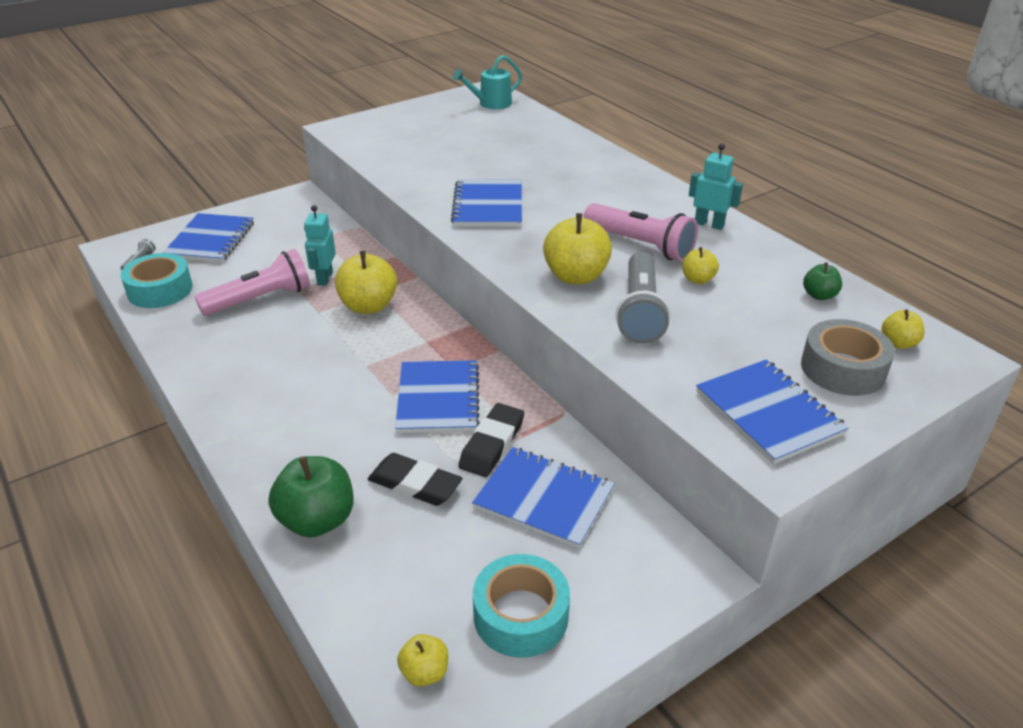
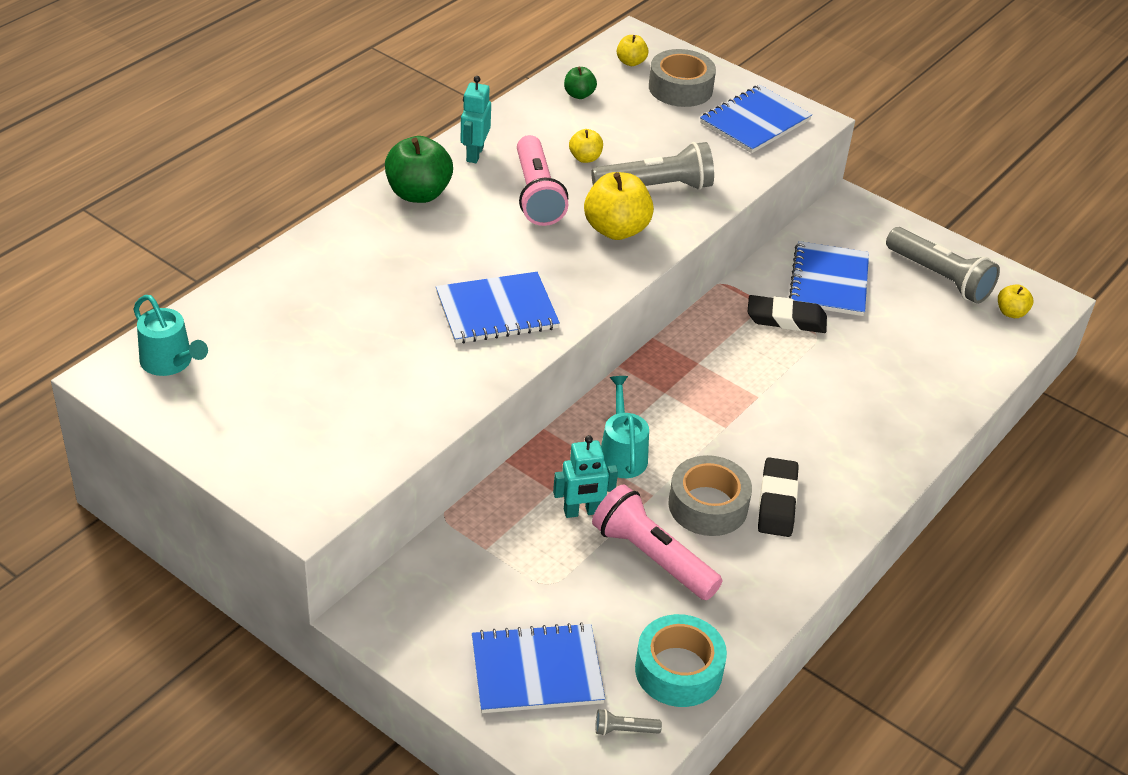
camera: 110 degrees left, 5 degrees up
green apple [269,456,354,537] -> green apple moved to [385,136,453,203]
yellow apple [335,251,397,314] -> turquoise watering can [601,376,649,478]
black eraser [368,453,463,506] -> black eraser moved to [758,457,799,537]
blue notebook [395,360,480,433] -> none
turquoise tape [473,554,570,658] -> grey flashlight [886,227,1000,304]
pink flashlight [584,203,698,261] -> pink flashlight turned 150 degrees clockwise [517,135,568,226]
none -> grey tape [669,455,752,536]

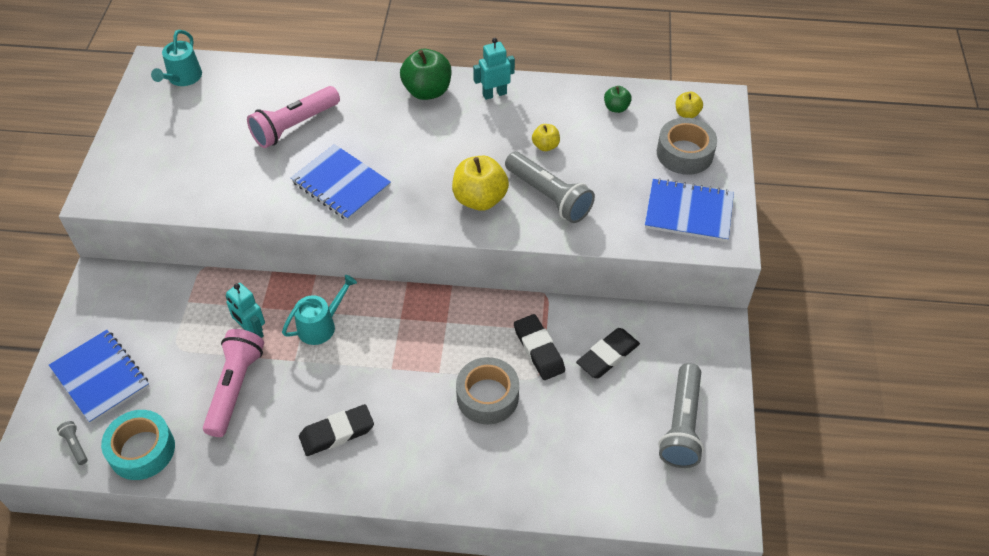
camera: 60 degrees right, 10 degrees up
pink flashlight [517,135,568,226] -> pink flashlight moved to [247,86,340,148]
grey tape [669,455,752,536] -> grey tape moved to [456,357,519,424]
blue notebook [789,241,869,316] -> black eraser [576,328,640,378]
yellow apple [998,284,1033,318] -> none

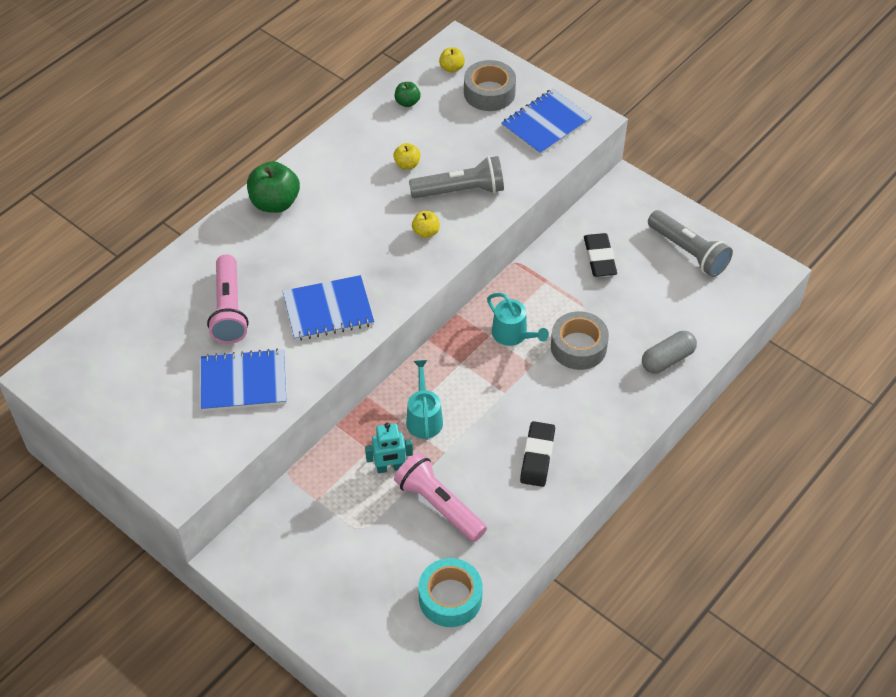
camera: 55 degrees left, 0 degrees up
blue notebook [49,330,149,424] -> blue notebook moved to [201,348,286,411]
grey flashlight [57,421,87,465] -> none
turquoise watering can [151,30,202,86] -> turquoise watering can moved to [487,293,549,346]
yellow apple [452,156,509,211] -> yellow apple [412,211,440,238], size x0.53
turquoise robot [473,38,515,100] -> none
black eraser [514,314,565,380] -> none
none -> grey capsule [642,331,697,373]

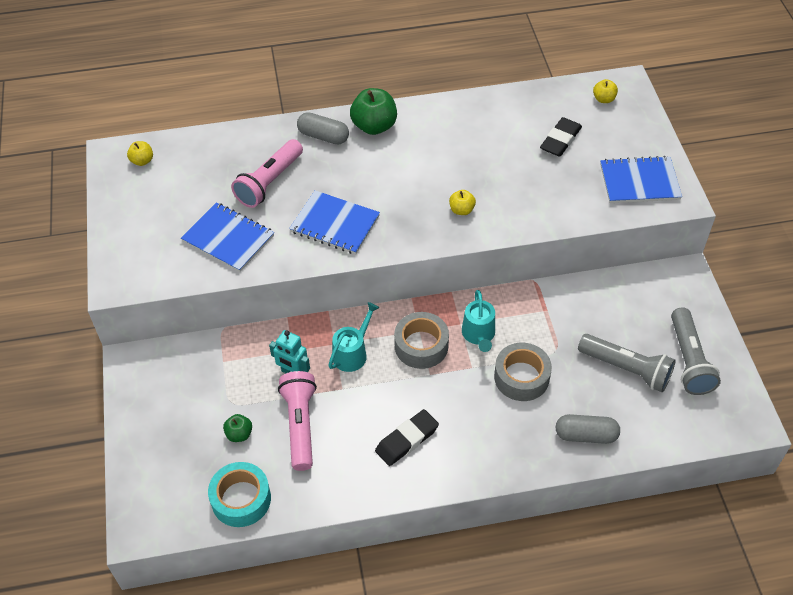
camera: 40 degrees right, 0 degrees up
green apple [394,82,420,107] -> green apple moved to [223,414,252,442]
yellow apple [394,143,420,169] -> yellow apple moved to [127,141,153,166]
grey flashlight [409,156,504,199] -> grey flashlight moved to [578,334,676,392]
grey tape [464,60,516,111] -> grey tape moved to [394,312,449,369]
black eraser [584,233,617,277] -> black eraser moved to [540,117,582,157]
none -> grey capsule [297,112,349,145]

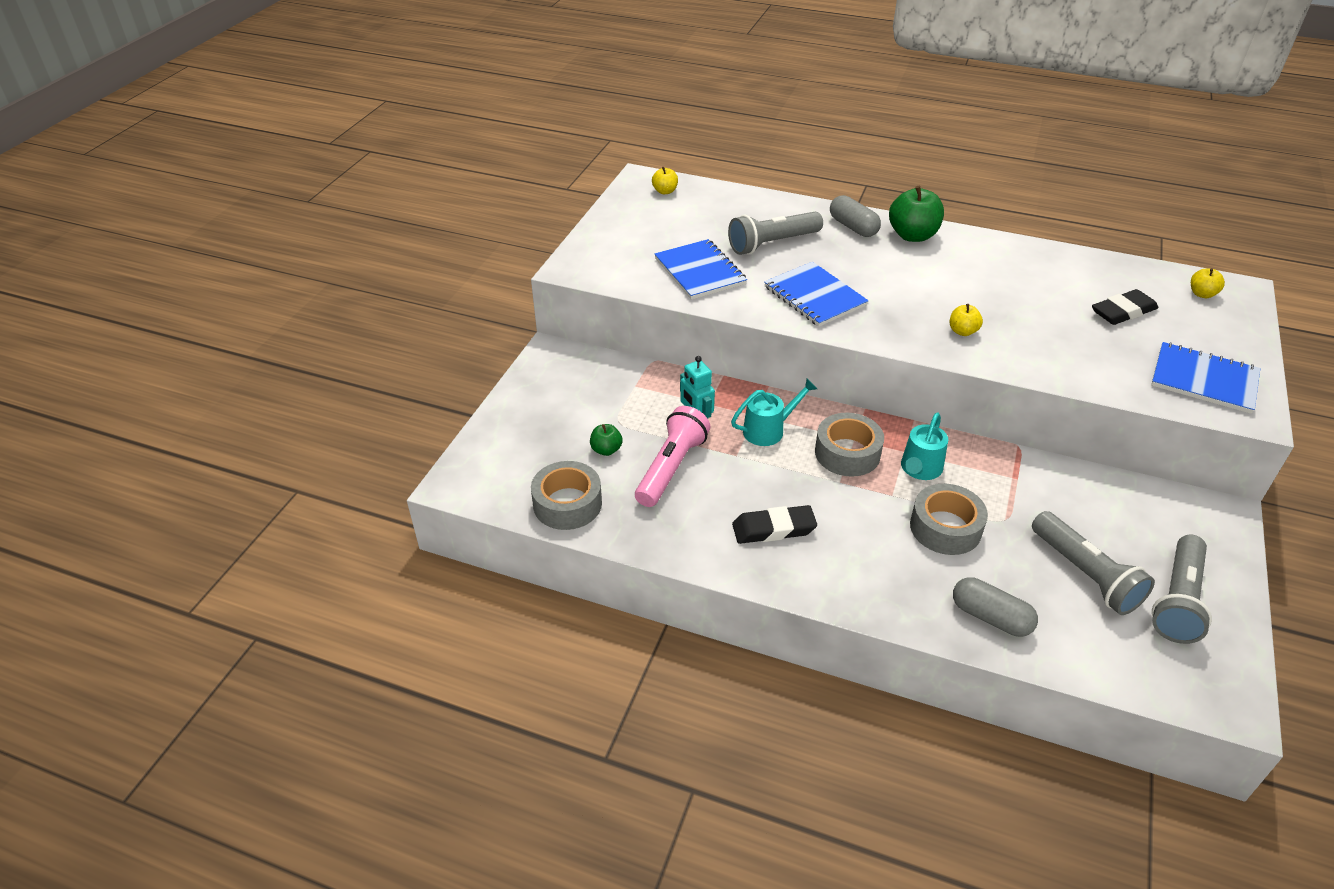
camera: 30 degrees right, 10 degrees down
turquoise tape [208,462,271,527] -> grey tape [531,461,602,530]
pink flashlight [231,139,303,208] -> grey flashlight [728,212,823,255]

